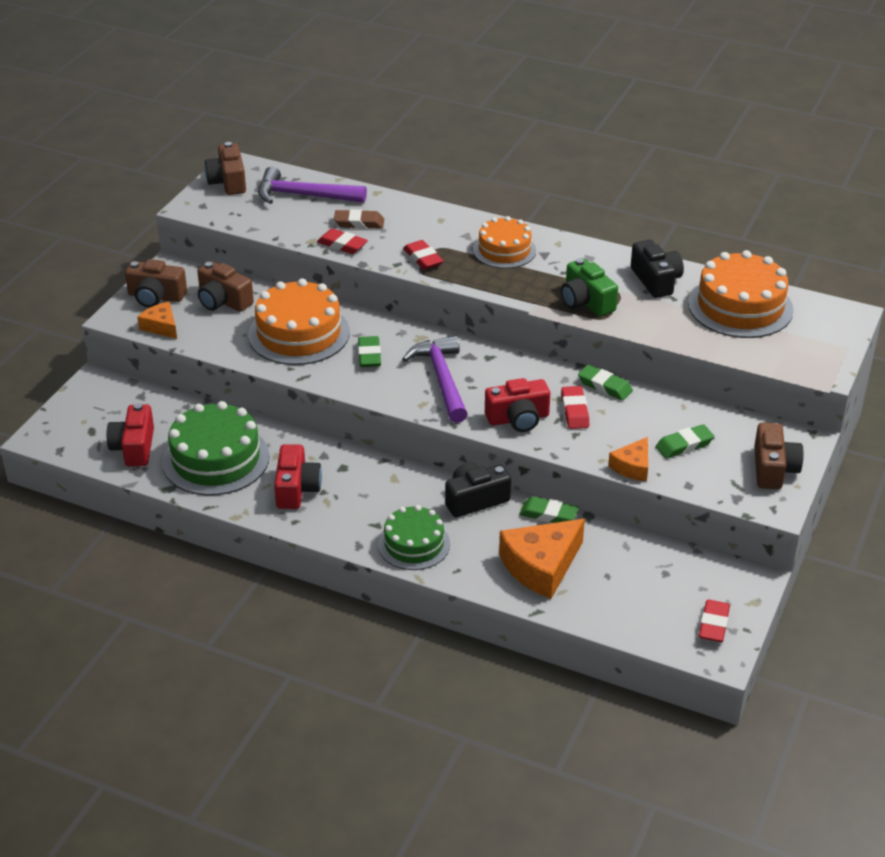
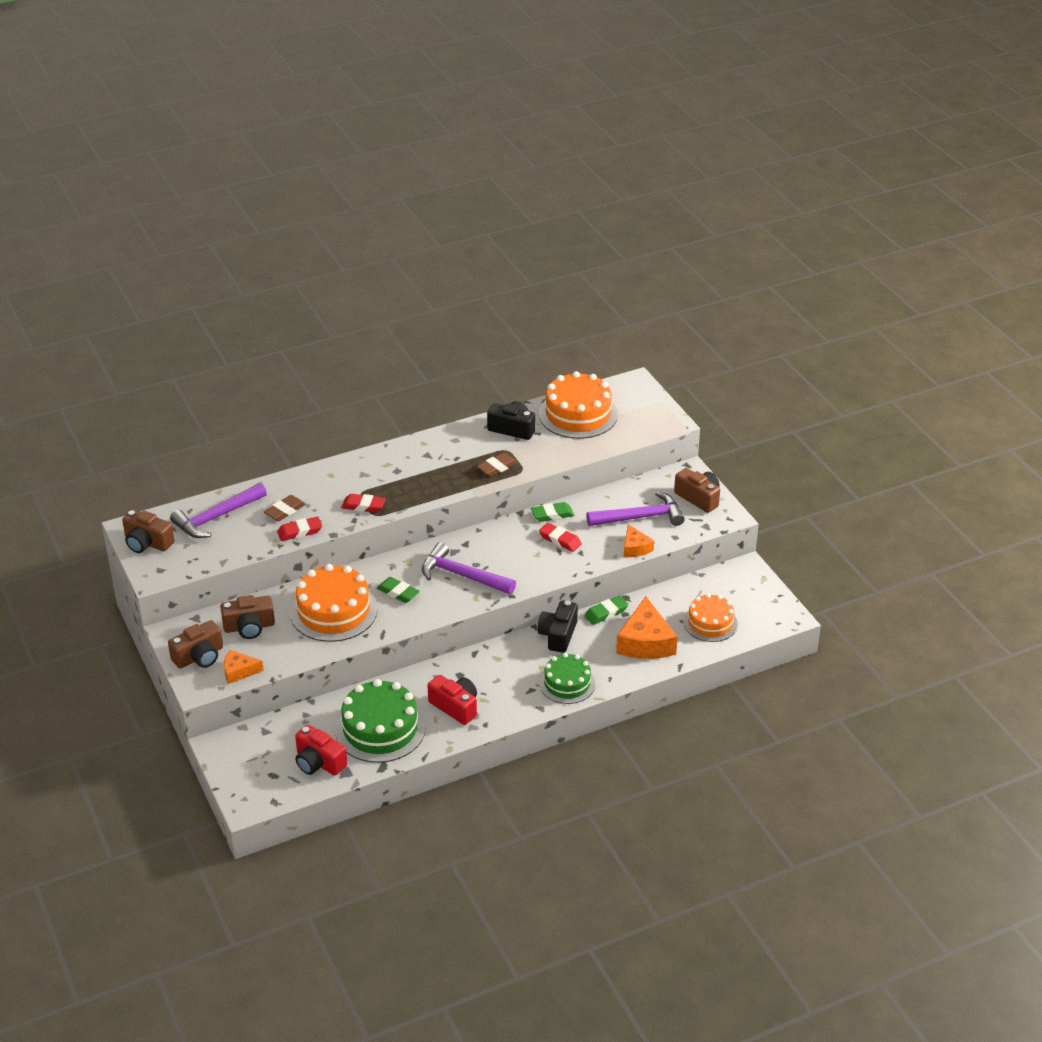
camera: 50 degrees left, 0 degrees up
orange cake [473,216,536,269] -> orange cake moved to [683,593,738,642]
red camera [485,378,550,432] -> none
green camera [561,258,618,316] -> brown eraser [477,452,518,477]
green eraser [656,424,714,459] -> purple hammer [587,492,685,526]
red eraser [699,600,730,642] -> none

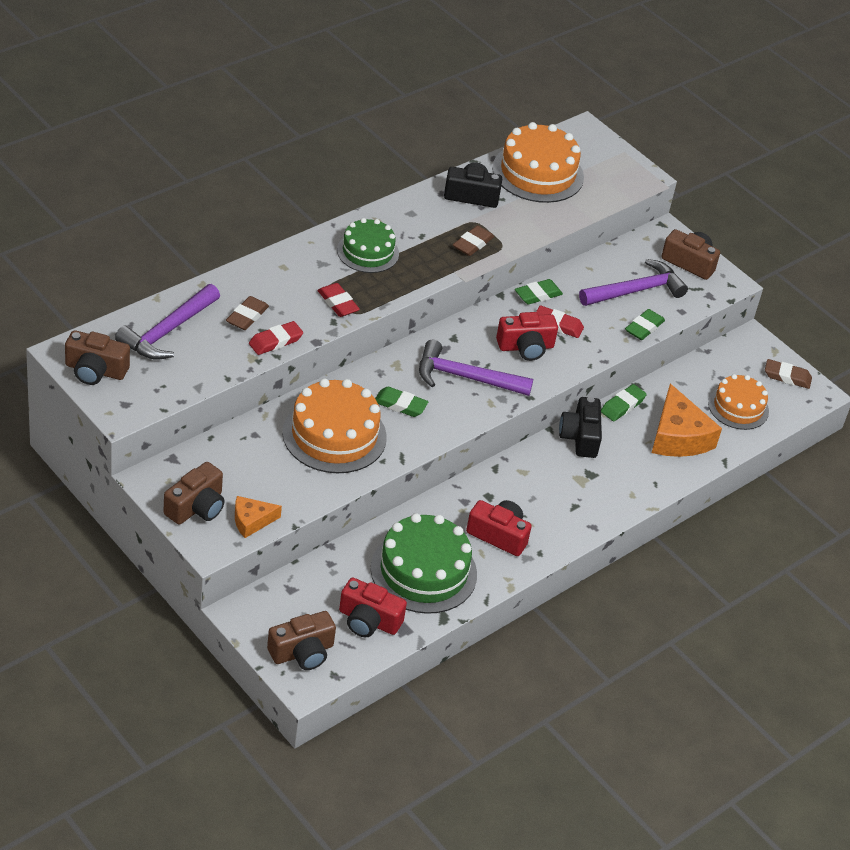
camera: 20 degrees left, 5 degrees up
brown camera [220,595,275,639] -> brown camera moved to [267,611,336,670]
red eraser [341,494,386,513] -> red eraser turned 60 degrees clockwise [317,283,360,317]
green cake [539,653,595,704] -> green cake moved to [337,218,399,273]
orange cheese [624,524,654,557] -> green eraser [625,309,665,340]
none -> red camera [496,312,558,361]
none -> brown eraser [765,359,812,389]

